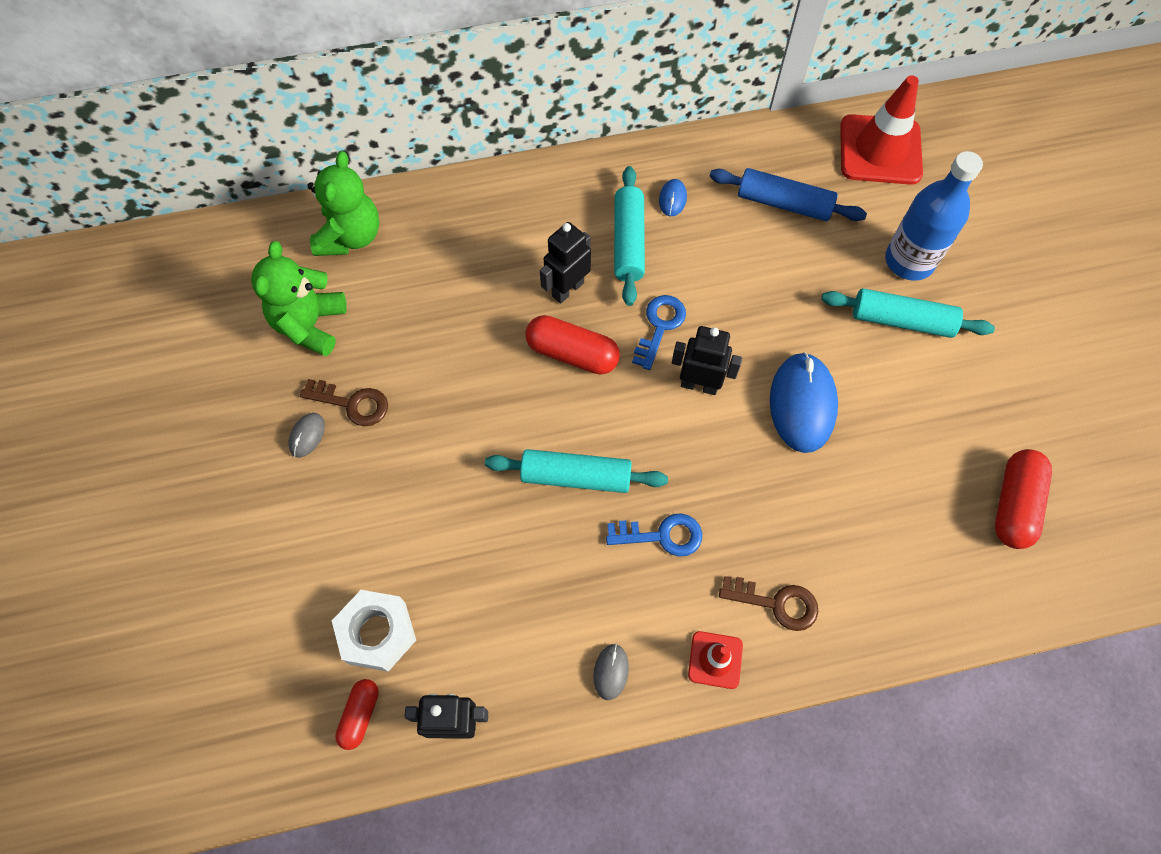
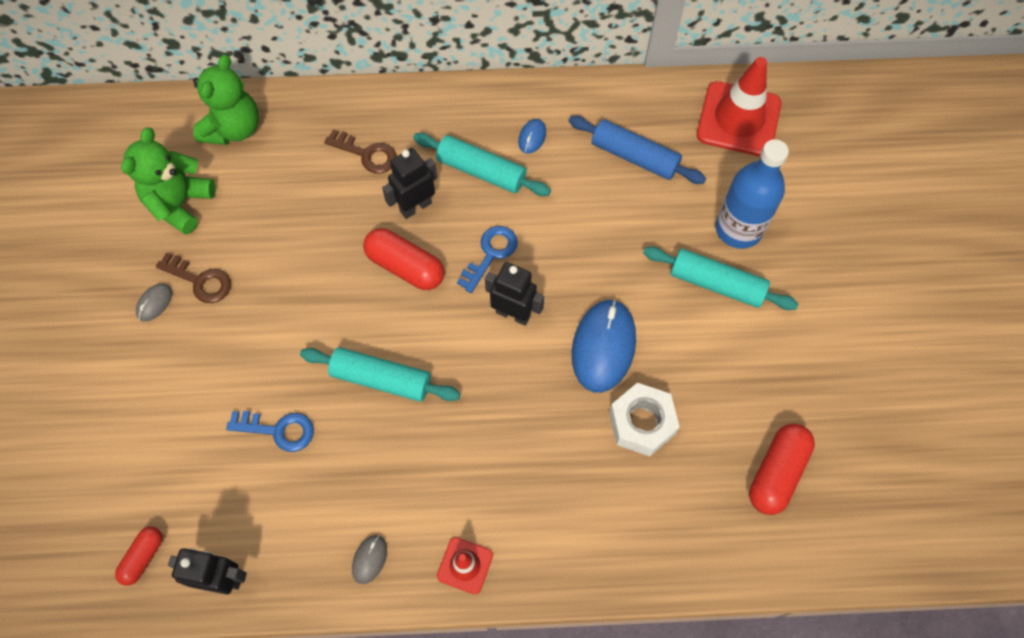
camera: 10 degrees right, 0 degrees up
white nut [332,590,416,672] -> white nut moved to [609,383,680,456]
blue key [606,513,702,557] -> blue key moved to [226,411,314,452]
turquoise rolling pin [614,166,645,306] -> turquoise rolling pin turned 75 degrees counterclockwise [413,133,551,196]
brown key [719,576,818,631] -> brown key moved to [324,129,397,173]

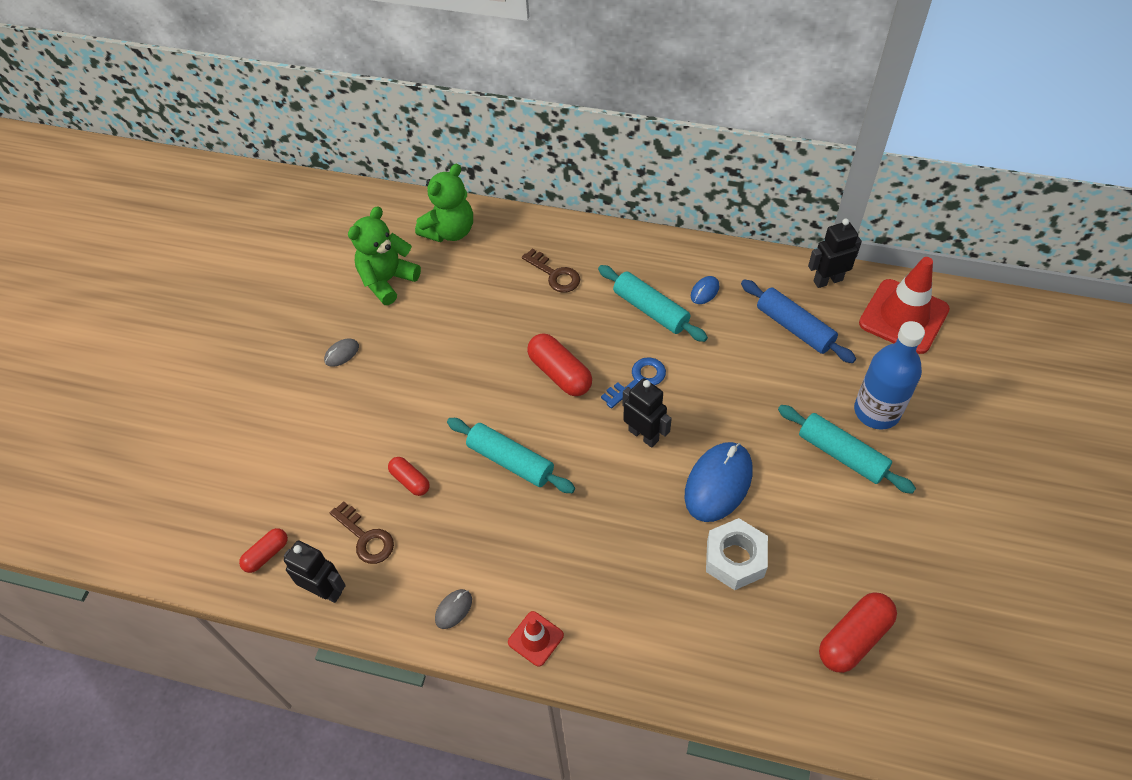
camera: 20 degrees right, 10 degrees down
brown key [156,252,231,303] -> brown key moved to [330,501,394,564]
blue key [226,411,314,452] -> red capsule [388,457,430,496]
black robot [382,148,437,219] -> black robot moved to [808,218,862,288]

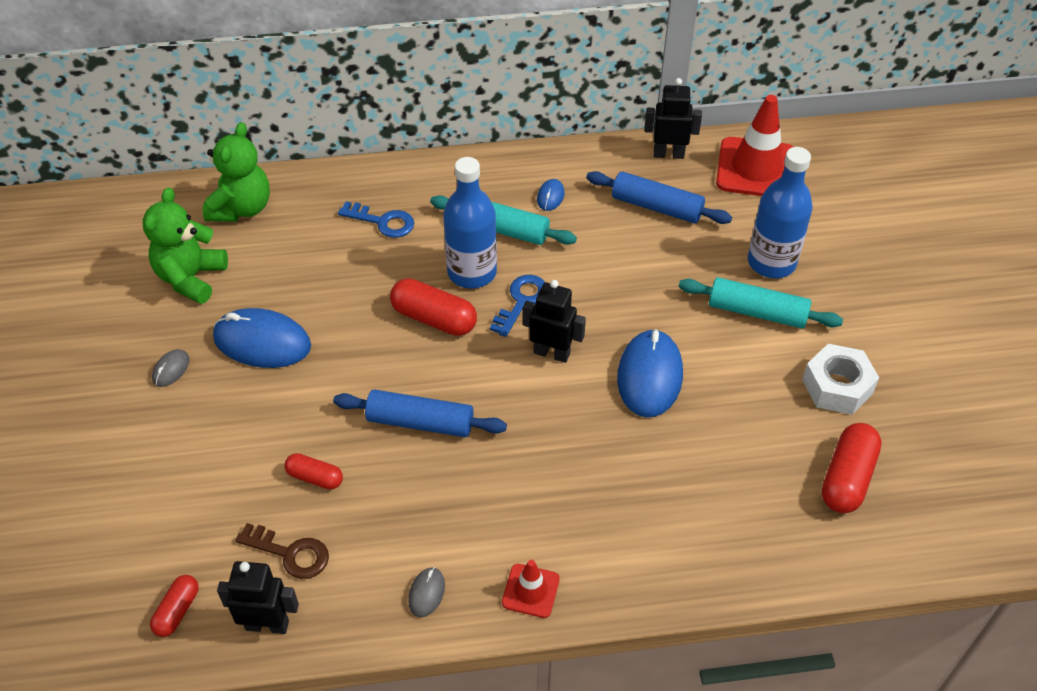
camera: 25 degrees left, 5 degrees down
turquoise rolling pin [447,418,575,493] -> blue rolling pin [333,390,507,437]
brown key [522,248,580,293] -> blue key [338,201,414,238]
white nut [706,518,768,590] -> white nut moved to [802,344,879,415]
black robot [808,218,862,288] -> black robot turned 45 degrees clockwise [645,78,702,159]
none -> blue mouse [213,308,311,368]
none -> blue bottle [443,157,497,289]

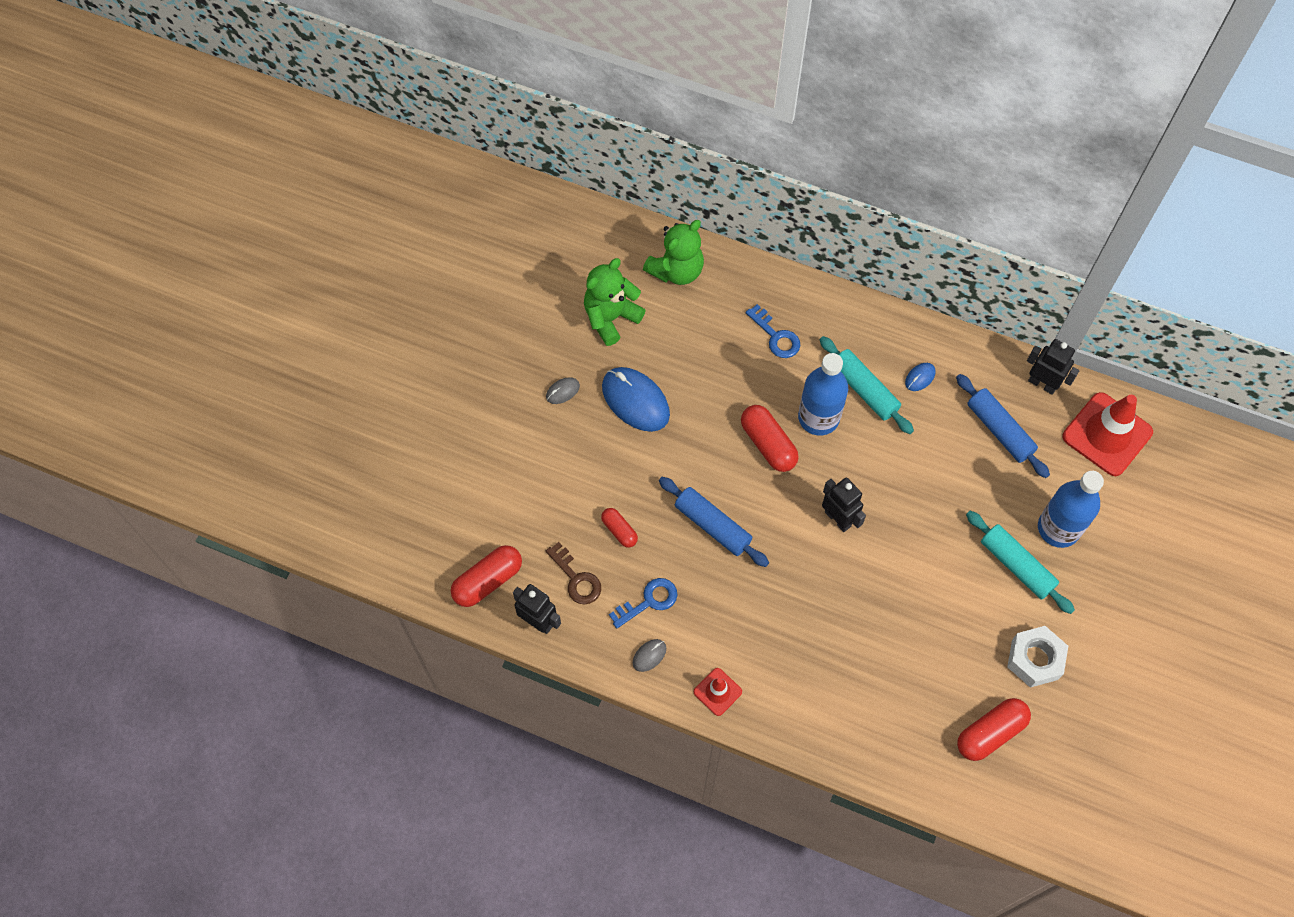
camera: 30 degrees right, 15 degrees up
red capsule [150,575,199,637] -> red capsule [451,545,522,607], size x1.68
blue key [490,275,545,337] -> blue key moved to [609,578,677,628]
blue mouse [617,329,683,417] -> none

